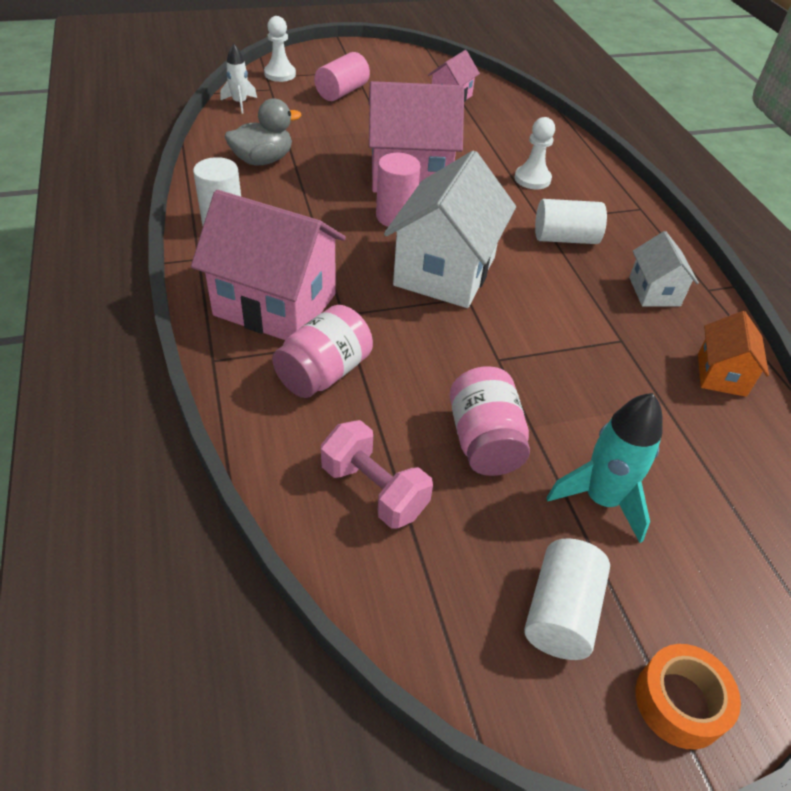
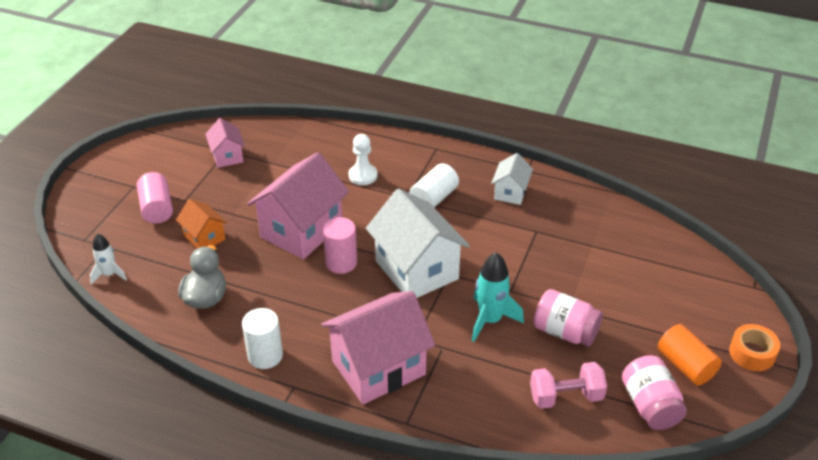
camera: 50 degrees left, 5 degrees down
white pawn [264,16,296,82] -> none
pink jar [272,305,373,398] -> pink jar moved to [622,355,687,430]
white cylinder [524,538,610,660] -> orange cylinder [658,324,722,386]
turquoise rocket [546,393,663,543] -> turquoise rocket moved to [472,252,524,342]
white house [629,231,699,306] -> white house turned 75 degrees clockwise [491,153,533,205]
orange house [698,311,769,397] -> orange house moved to [176,199,227,248]

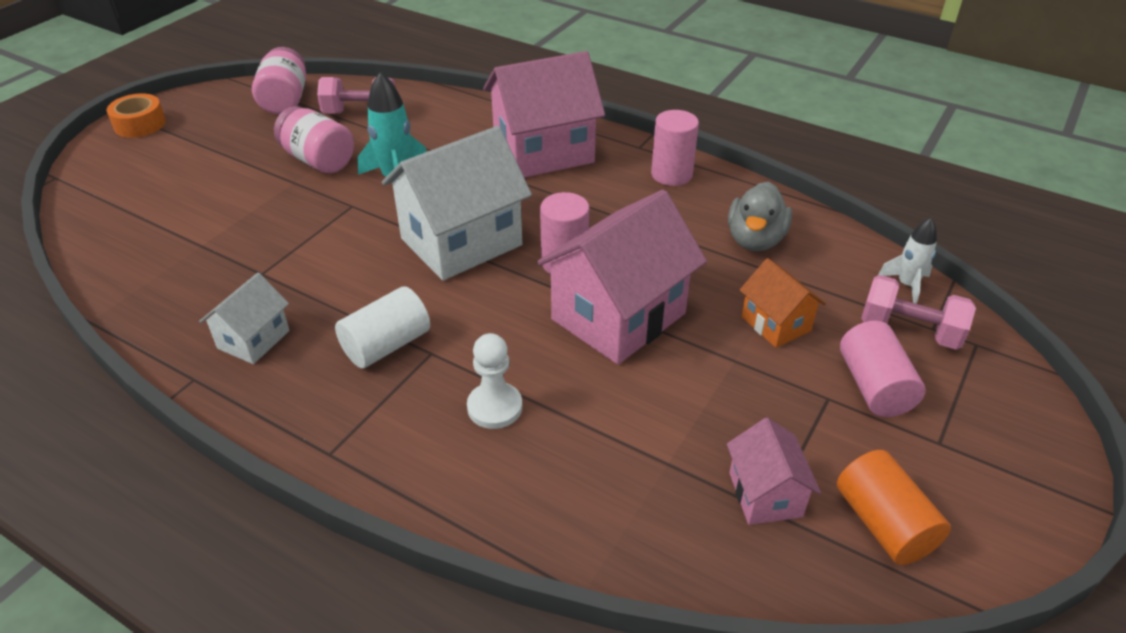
camera: 170 degrees left, 0 degrees up
white cylinder [242,308,283,369] -> pink cylinder [651,110,699,186]
white house [366,189,470,298] -> white house turned 75 degrees clockwise [382,126,532,280]
orange cylinder [658,324,722,386] -> orange cylinder moved to [837,450,951,565]
none -> pink dumbbell [861,275,976,350]

